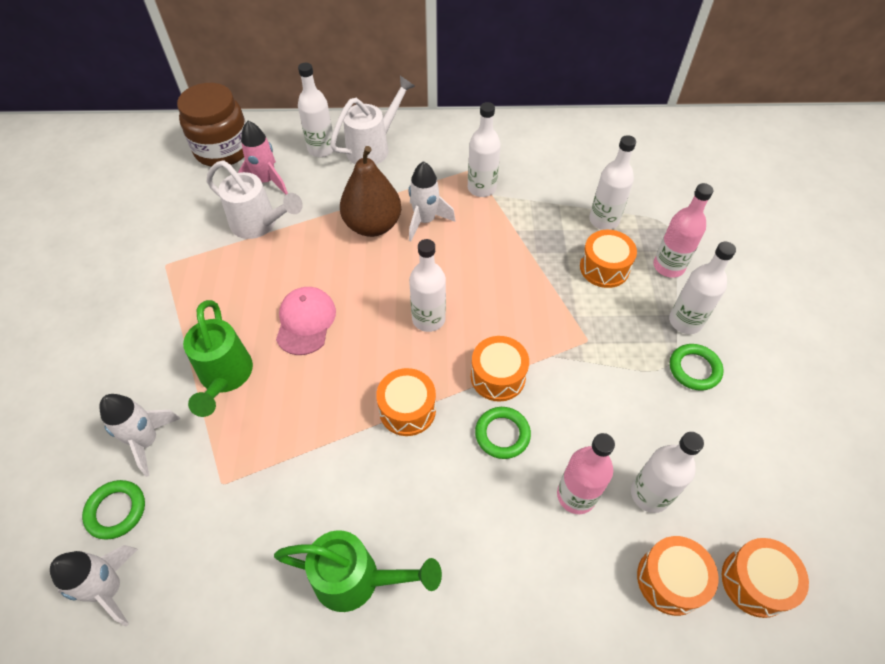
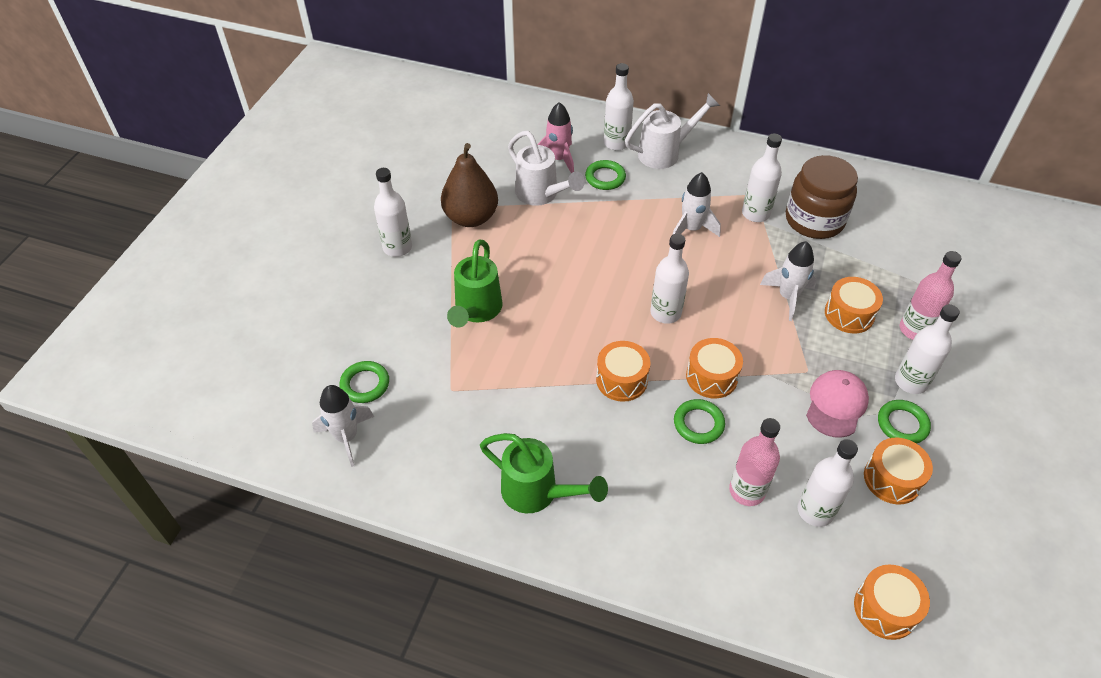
camera: 20 degrees right, 5 degrees down
white rocket [99,394,181,477] -> white rocket moved to [760,241,817,321]
brown jar [177,83,246,167] -> brown jar moved to [786,155,858,239]
pink cap [276,287,336,355] -> pink cap moved to [806,370,869,438]
brown pear [340,146,401,237] -> brown pear moved to [441,143,498,227]
white bottle [589,135,636,230] -> white bottle moved to [374,168,412,257]
orange drum [637,536,718,616] -> orange drum moved to [864,438,933,504]
none -> green ring [585,160,626,190]

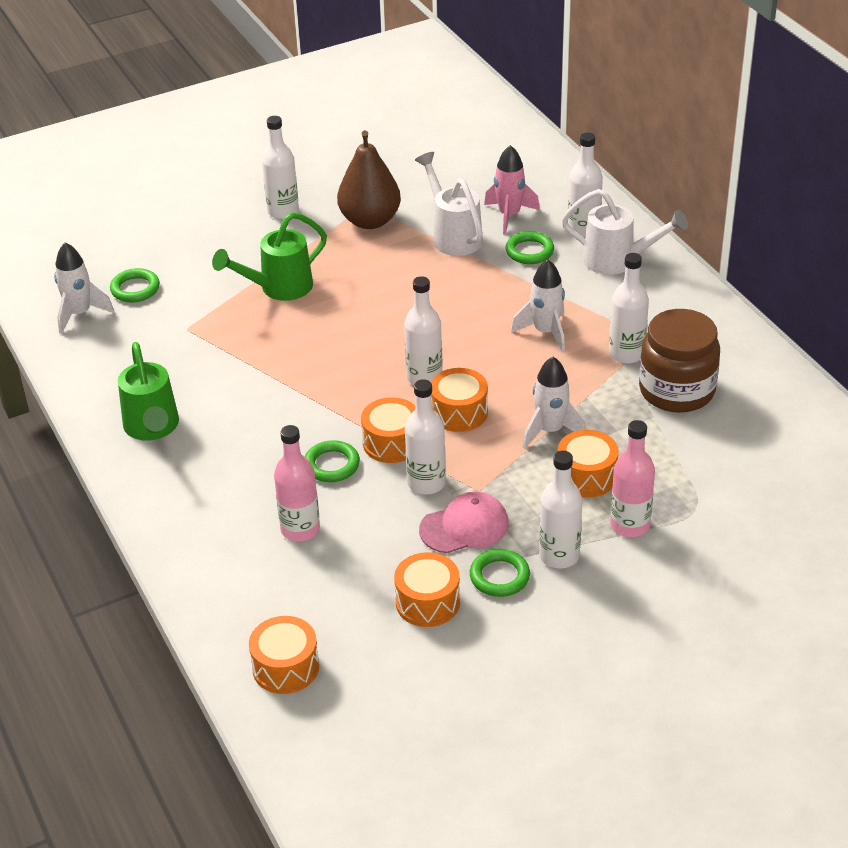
camera: 45 degrees right, 10 degrees down
white watering can [508,131,585,206] -> white watering can turned 150 degrees clockwise [415,152,483,256]
orange drum [596,341,650,402] -> orange drum moved to [431,368,488,432]
white bottle [798,439,858,527] -> white bottle moved to [405,379,446,495]

